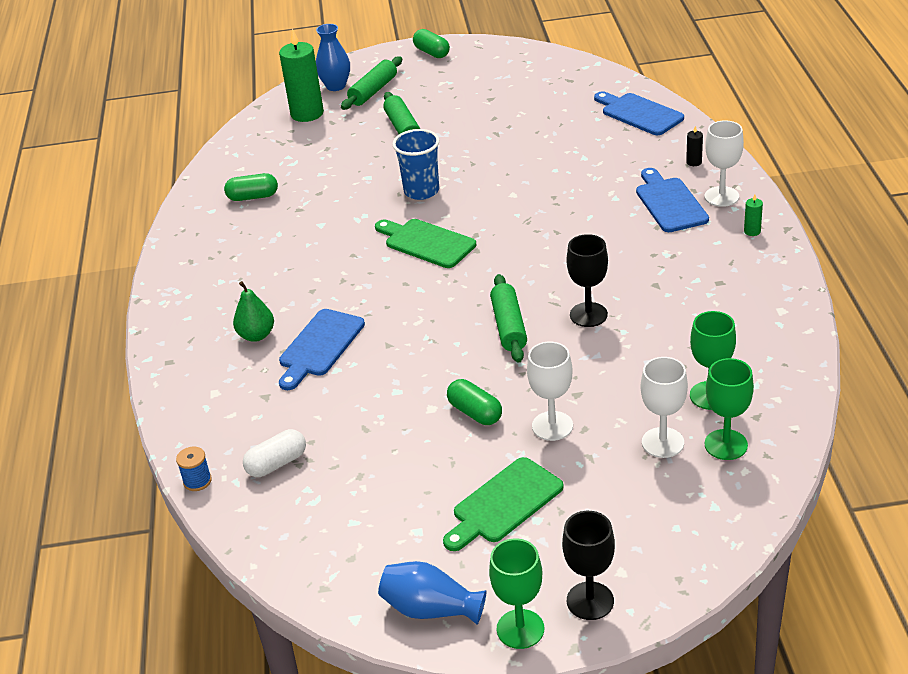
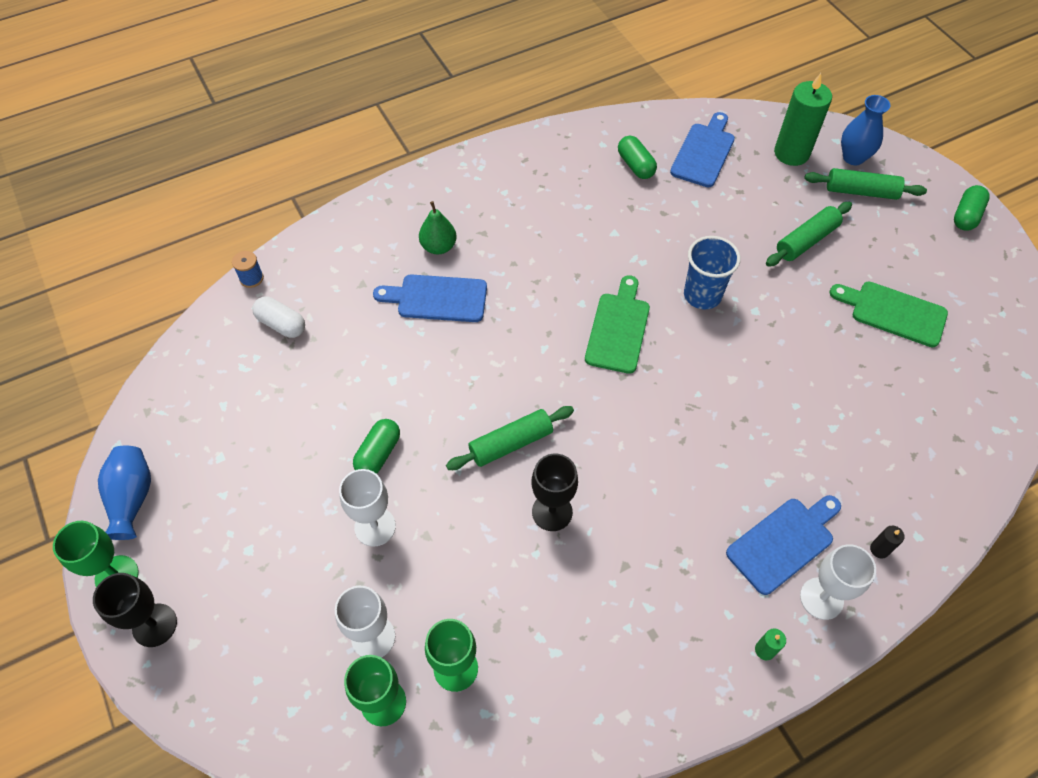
camera: 65 degrees right, 20 degrees up
green cutting board [443,457,564,551] -> green cutting board moved to [830,282,948,347]
blue cutting board [594,91,684,135] -> blue cutting board moved to [670,112,735,187]

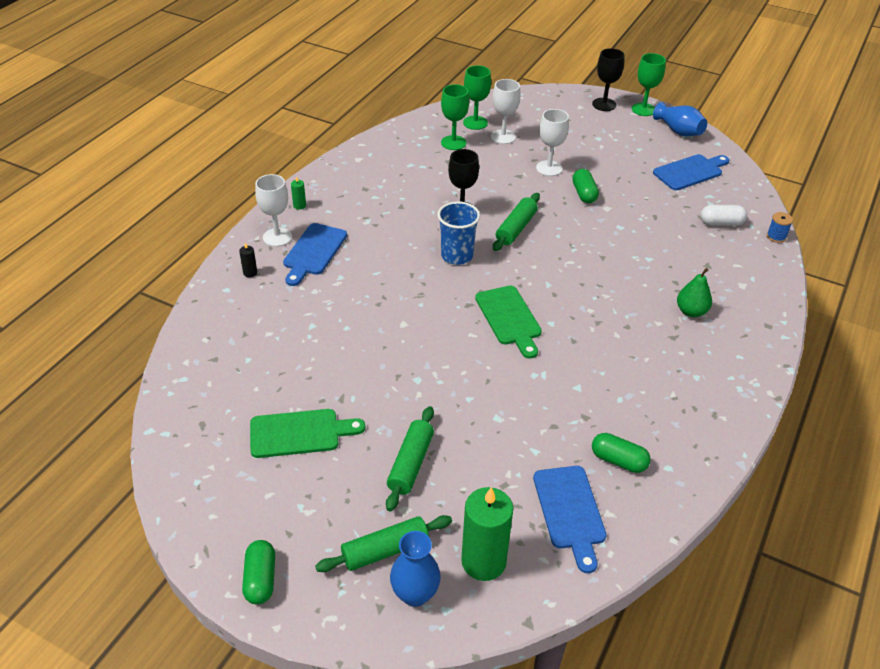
camera: 145 degrees right, 15 degrees down
blue cutting board [373,275,487,322] -> blue cutting board moved to [653,154,729,190]
blue cup [684,236,741,310] -> blue cup moved to [438,202,480,265]

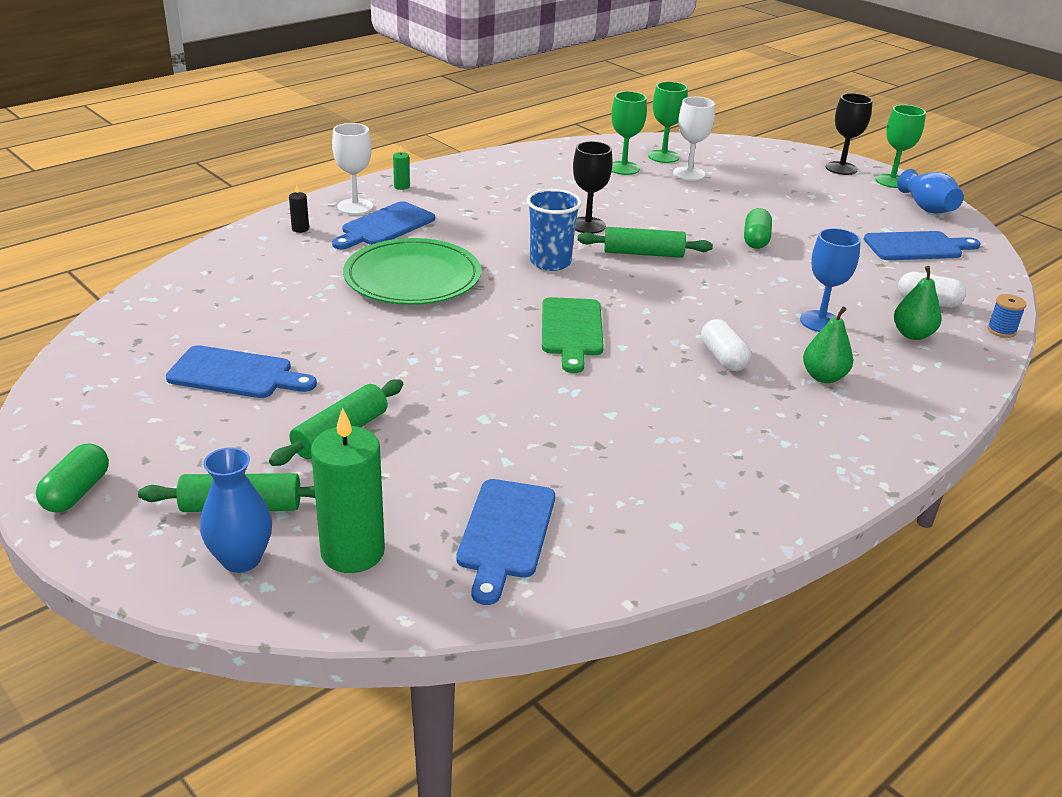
camera: 20 degrees right, 10 degrees down
green cutting board [250,409,365,458] -> blue cutting board [166,345,317,398]
green rolling pin [493,193,540,251] -> green rolling pin turned 45 degrees clockwise [578,227,713,258]
white goblet [536,109,569,176] -> none
green capsule [592,433,651,473] -> none
none -> green plate [343,238,481,305]
none -> white capsule [701,319,751,371]
none -> blue goblet [800,228,861,332]
none -> green pear [894,266,942,340]

